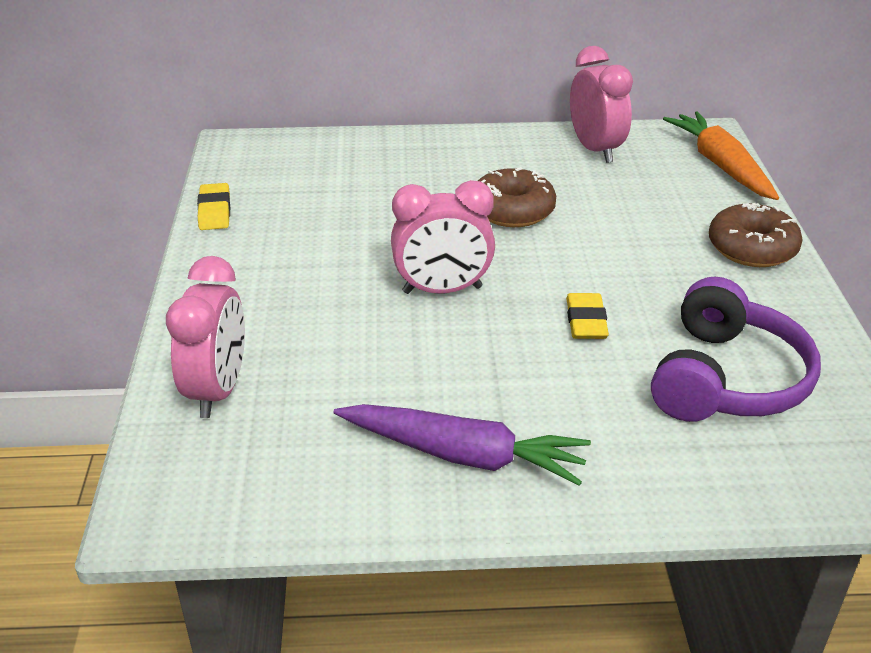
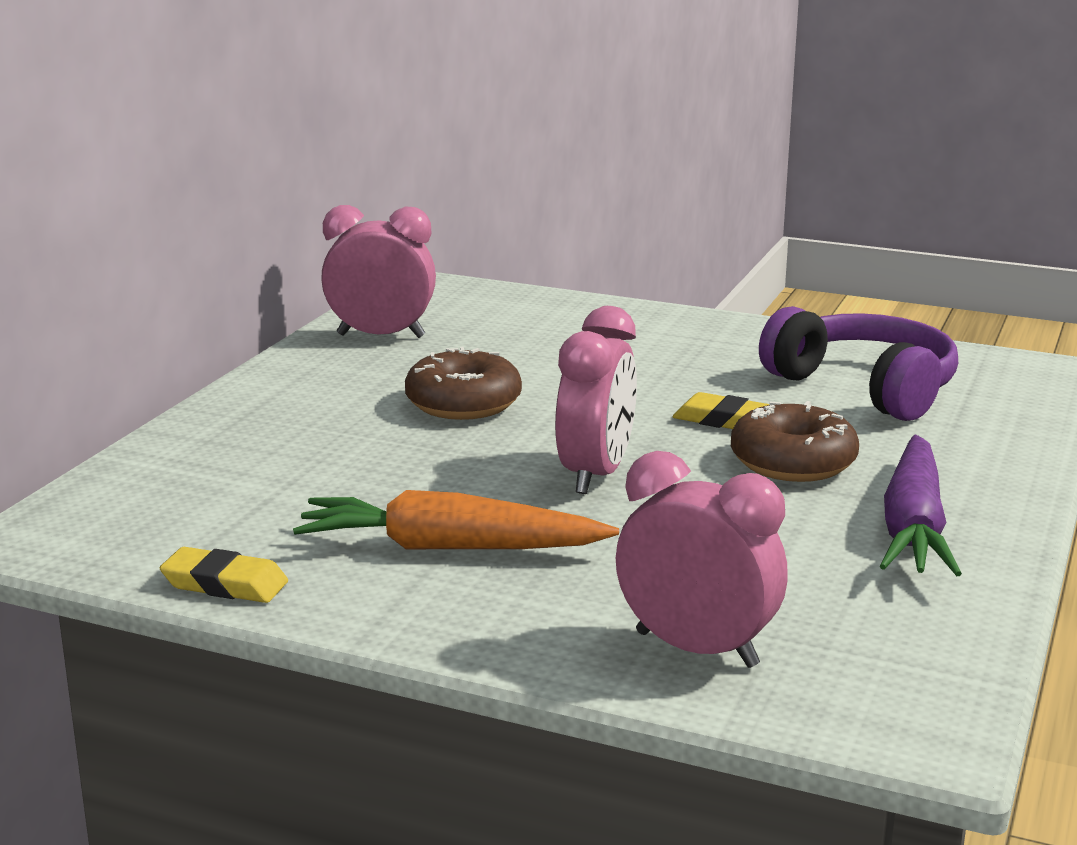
camera: 65 degrees left, 15 degrees down
purple carrot [334,404,591,486] -> purple carrot turned 150 degrees clockwise [880,435,962,576]
orange carrot [663,111,779,200] -> orange carrot moved to [293,490,619,550]
brown donut [709,203,803,267] -> brown donut moved to [731,401,859,482]

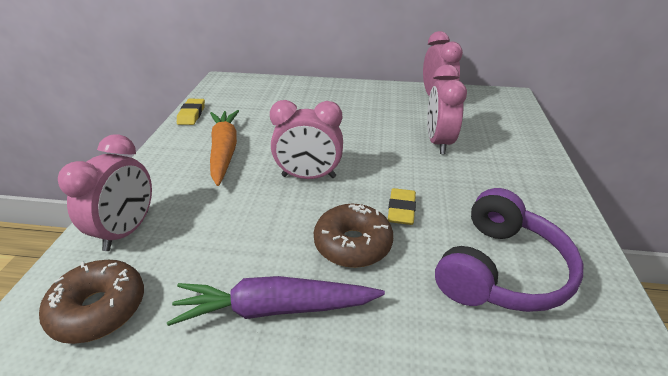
camera: 75 degrees right, 15 degrees up
brown donut [405,347,522,420] -> brown donut moved to [39,260,144,344]
none -> pink clock [427,65,467,154]

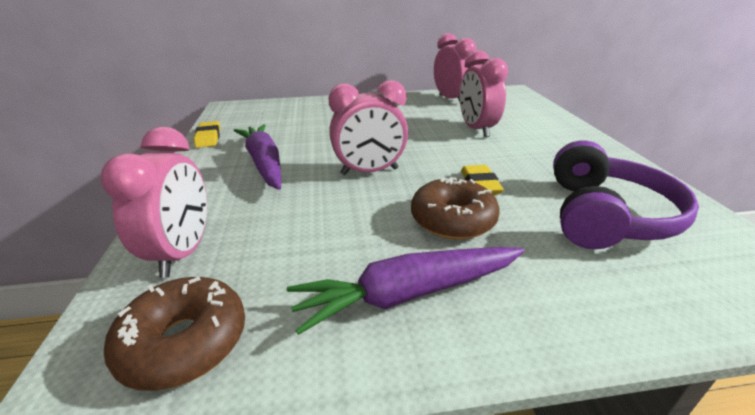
camera: 15 degrees left, 5 degrees down
orange carrot [210,110,239,186] -> purple carrot [234,124,281,190]

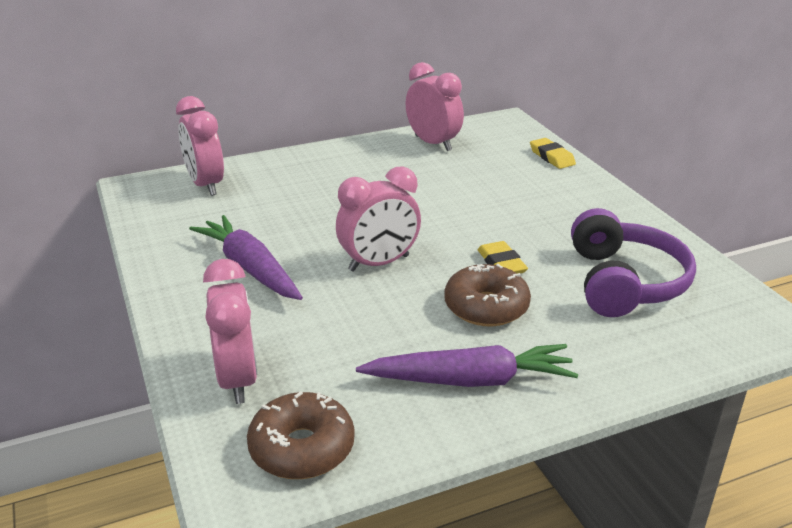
camera: 15 degrees left, 0 degrees up
yellow eraser [194,121,220,148] -> yellow eraser moved to [530,138,576,169]
purple carrot [287,247,525,335] -> purple carrot turned 150 degrees counterclockwise [356,344,578,387]
pink clock [460,50,508,138] -> pink clock moved to [176,96,224,196]

